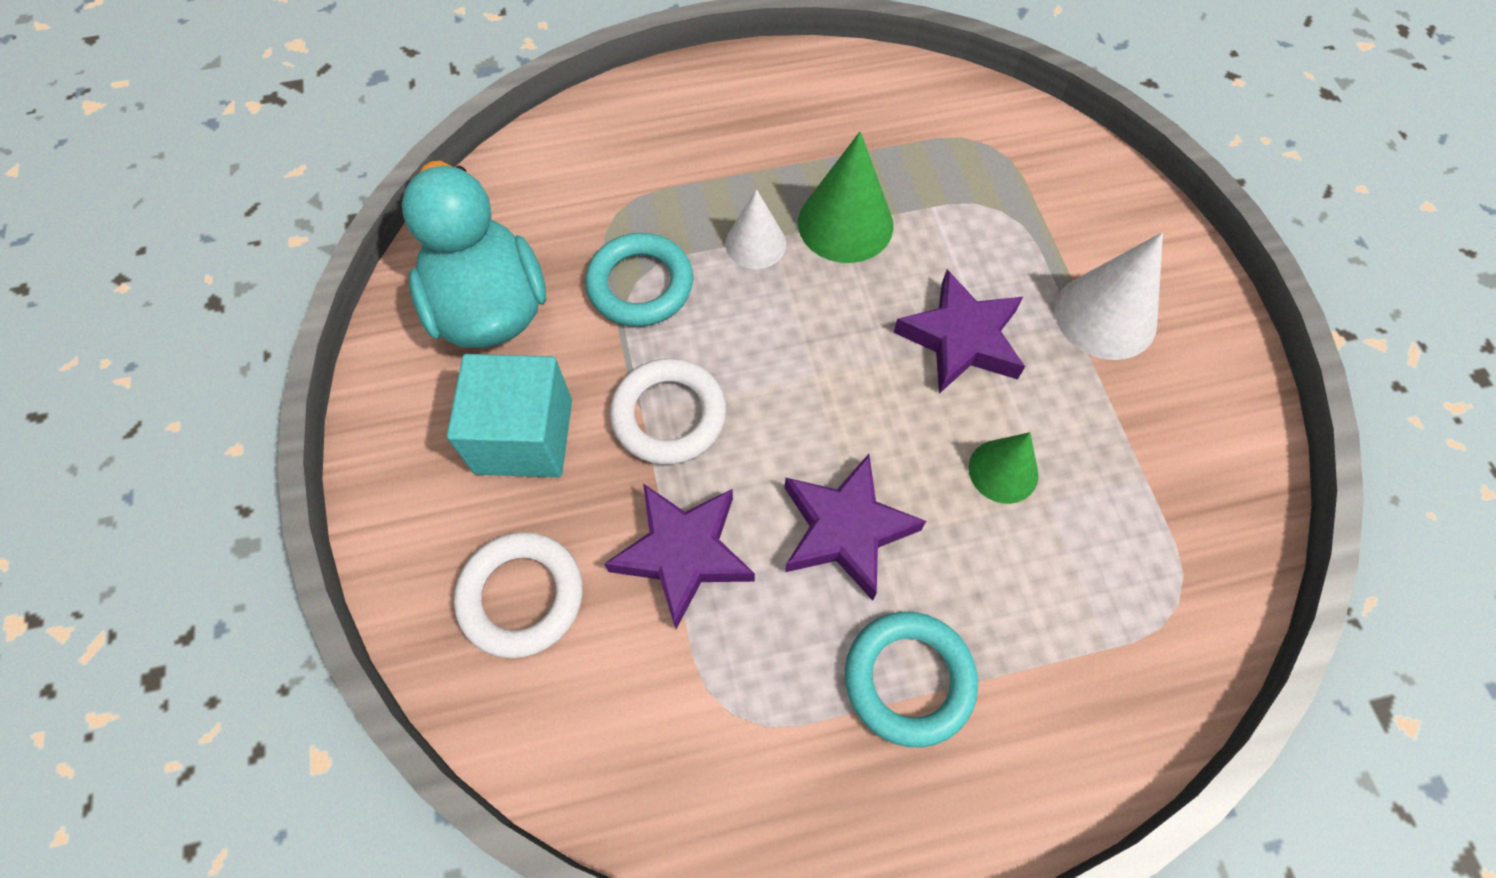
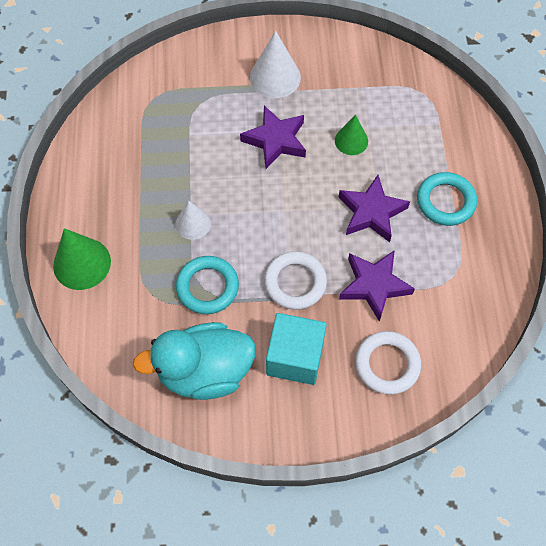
camera: 80 degrees left, 0 degrees up
green cone [798,131,893,263] -> green cone moved to [53,228,111,290]

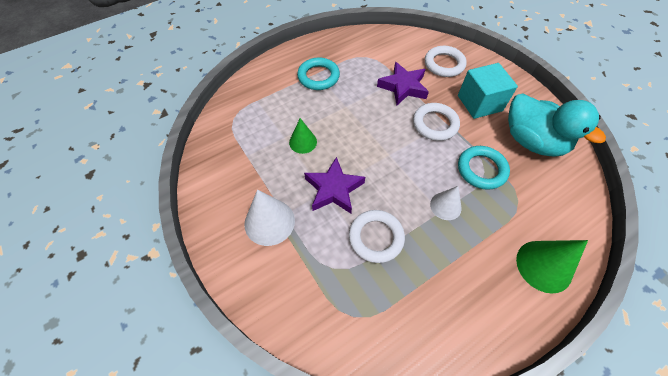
camera: 120 degrees left, 5 degrees down
purple star [339,175,410,242] -> none
none -> white ring [349,210,405,263]

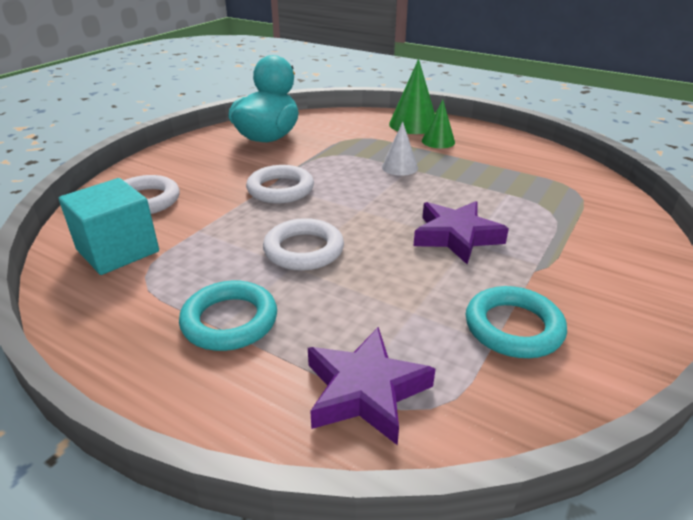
camera: 115 degrees left, 25 degrees down
white cone [244,190,295,246] -> none
green cone [289,118,317,154] -> green cone moved to [422,99,455,148]
white ring [349,210,405,263] -> white ring moved to [263,218,344,271]
purple star [377,62,429,105] -> purple star moved to [308,327,435,445]
turquoise cube [458,63,518,119] -> turquoise cube moved to [59,178,159,275]
turquoise ring [458,146,510,190] -> turquoise ring moved to [466,286,567,358]

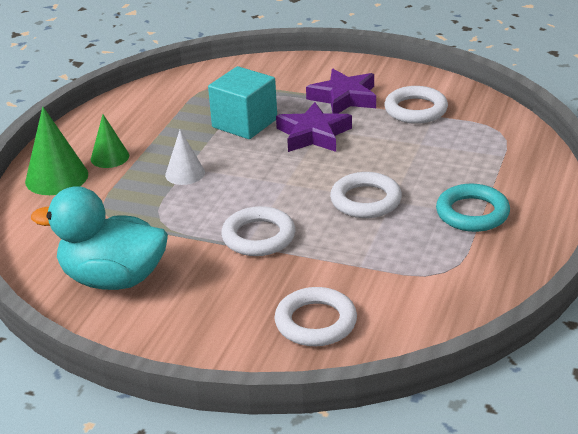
camera: 100 degrees left, 0 degrees up
turquoise cube [59,178,159,275] -> turquoise cube moved to [208,66,277,139]
purple star [308,327,435,445] -> purple star moved to [306,69,376,114]
turquoise ring [466,286,567,358] -> white ring [385,86,448,124]

